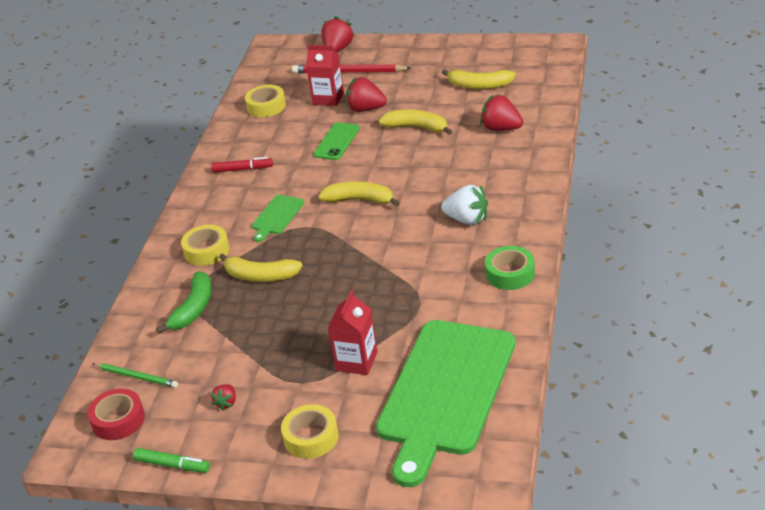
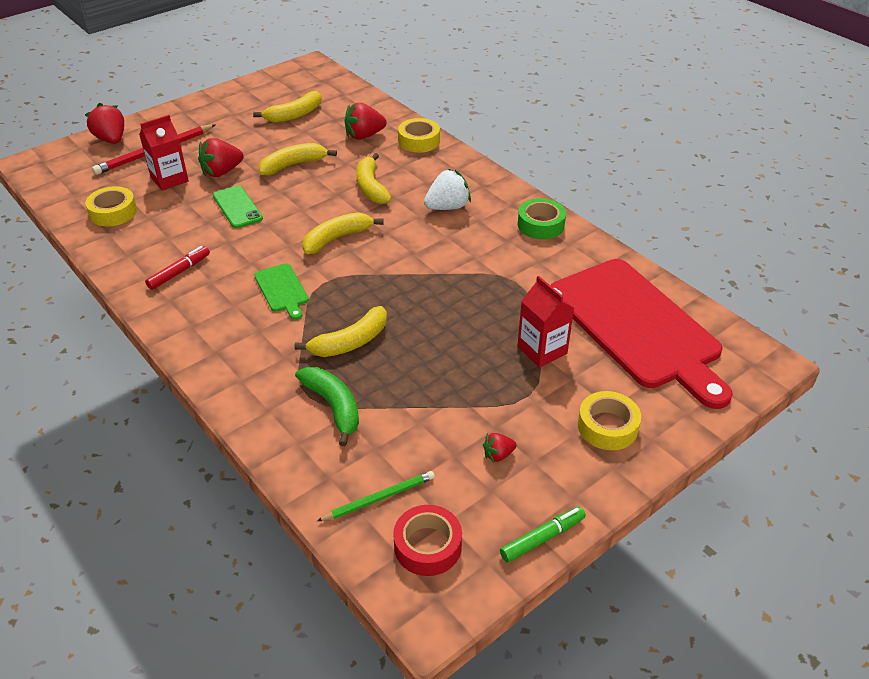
camera: 55 degrees left, 5 degrees up
yellow tape [181,225,230,266] -> yellow tape moved to [398,118,440,153]
red strawberry [211,384,236,410] -> red strawberry turned 105 degrees clockwise [483,433,517,462]
green cutting board [376,320,515,487] -> red cutting board [550,259,733,409]
none -> yellow banana [356,153,392,204]

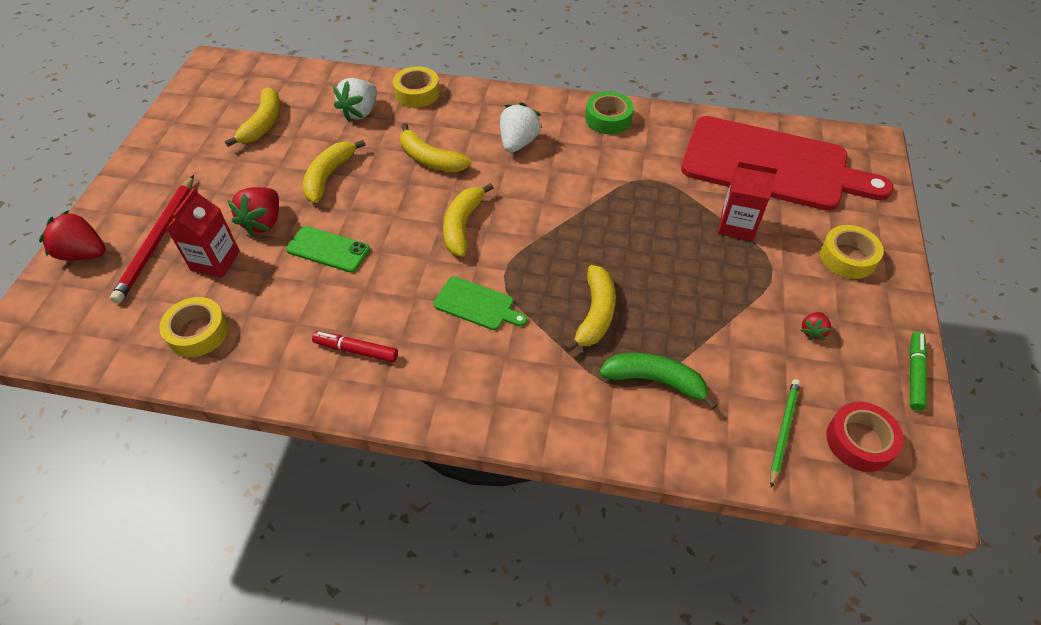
camera: 40 degrees left, 10 degrees up
red marker [145,246,210,290] -> red marker turned 75 degrees counterclockwise [312,331,398,362]
red strawberry [344,103,387,140] -> white strawberry [333,78,377,121]

